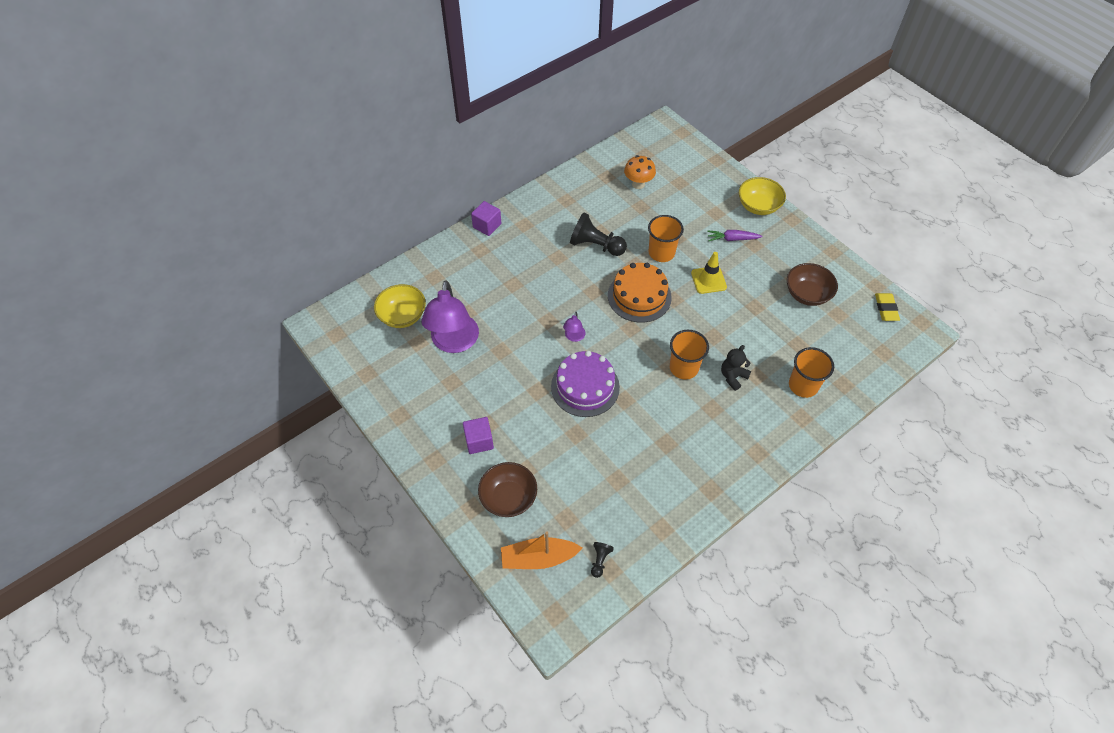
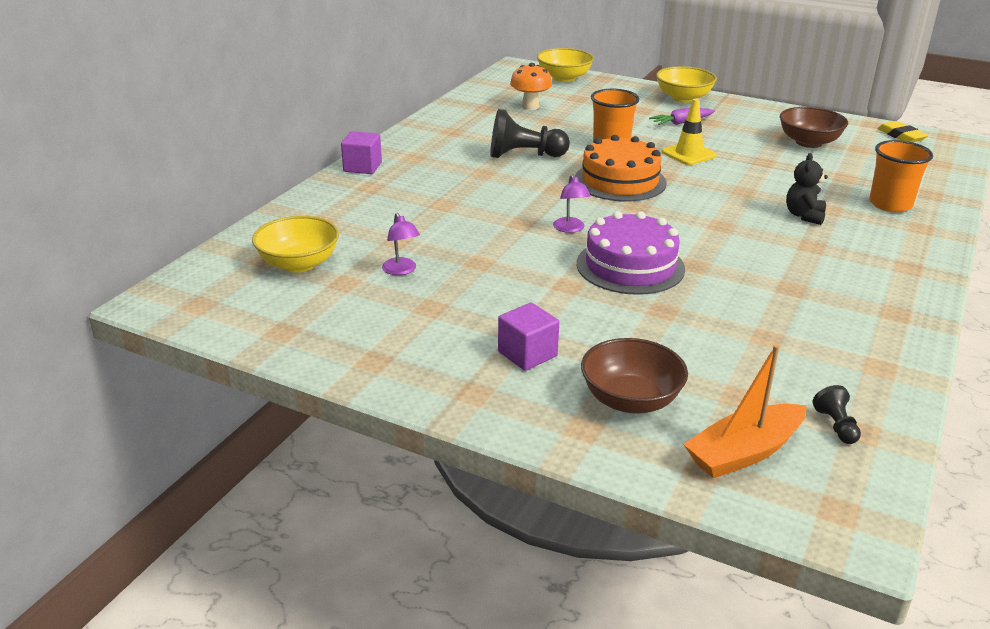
camera: 25 degrees left, 25 degrees down
purple lamp [421,280,479,353] -> purple lamp [382,213,420,275], size x0.43
orange cup [670,330,709,380] -> none
none -> yellow bowl [537,48,594,82]

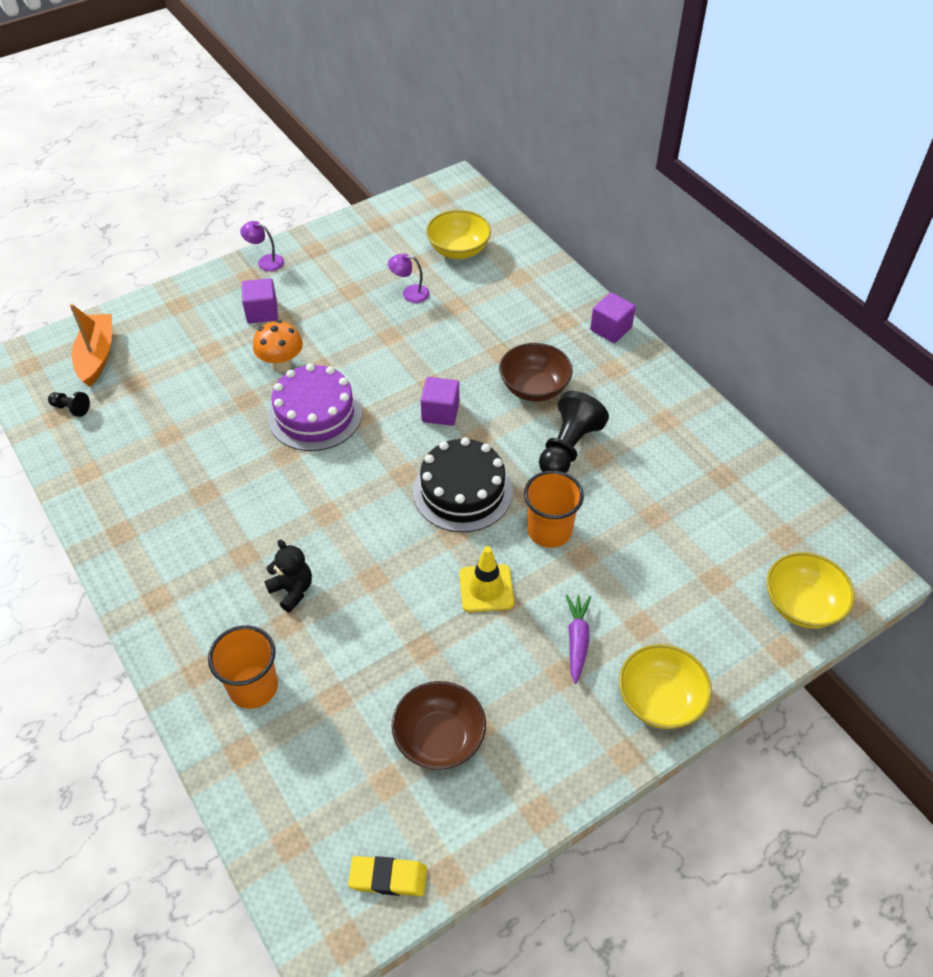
camera: 120 degrees right, 20 degrees up
orange mushroom [510,63,552,110] -> orange mushroom moved to [253,320,303,373]
purple lamp [553,174,591,233] -> purple lamp moved to [240,221,284,271]
orange cake [575,135,667,202] -> black cake [413,437,513,532]
brown bowl [581,338,688,414] -> brown bowl moved to [499,343,573,402]
none -> purple cube [421,377,459,426]

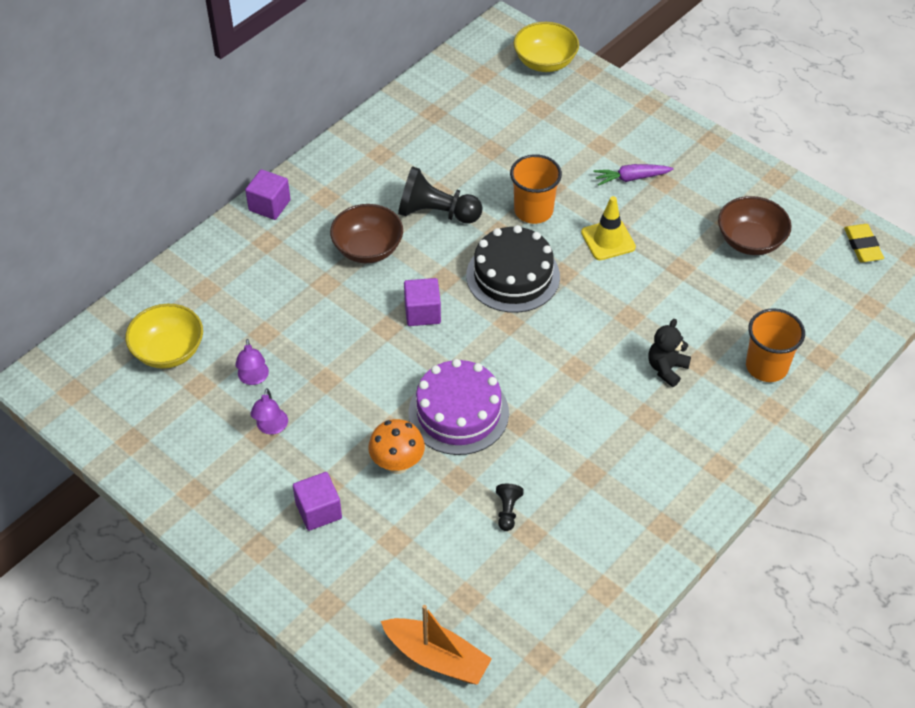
camera: 105 degrees left, 0 degrees up
black pawn [48,392,90,417] -> black pawn moved to [496,484,524,531]
orange boat [70,304,112,387] -> orange boat turned 135 degrees counterclockwise [381,605,492,685]
purple lamp [240,221,284,271] -> purple lamp moved to [250,389,288,435]
yellow bowl [619,644,712,729] -> none

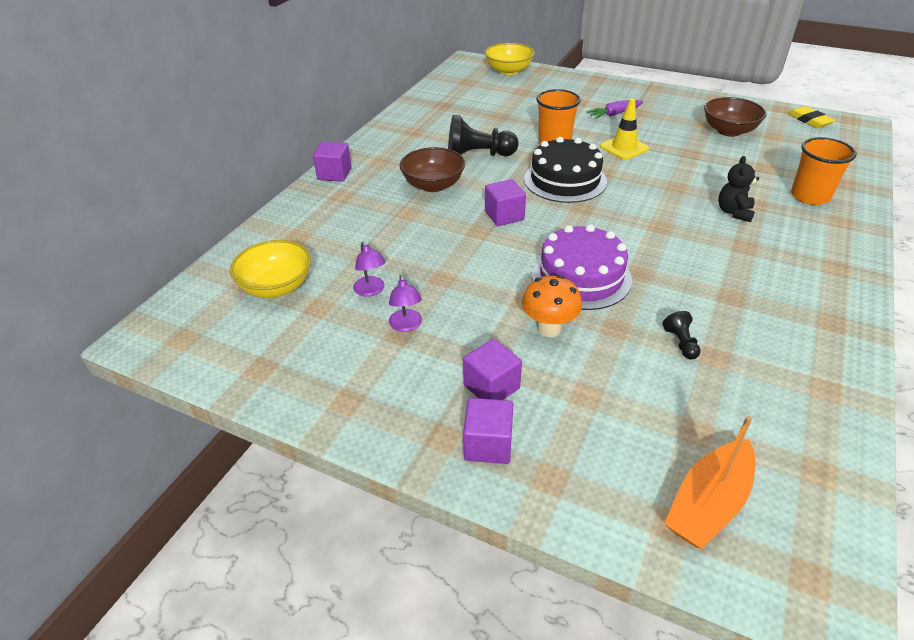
camera: 15 degrees left, 10 degrees down
orange boat [381,605,492,685] -> orange boat turned 120 degrees clockwise [664,416,755,549]
none -> purple cube [463,398,514,464]

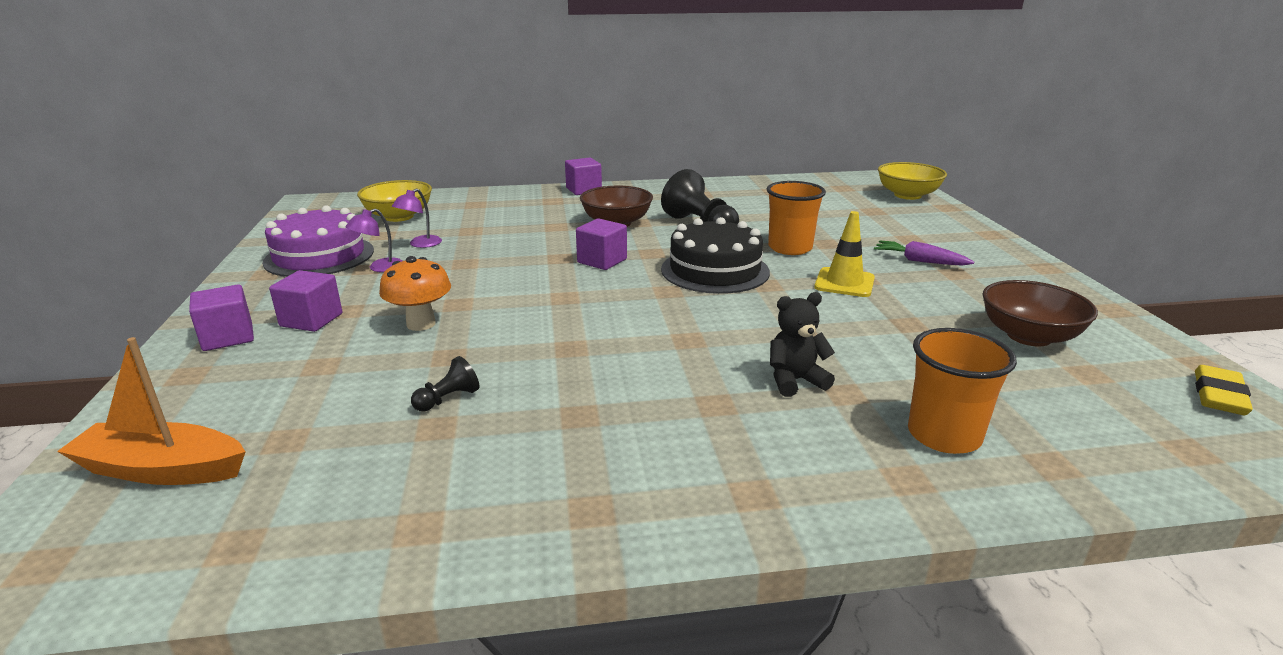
camera: 55 degrees right, 15 degrees down
purple cake [532,224,632,310] -> purple cake moved to [262,205,374,277]

